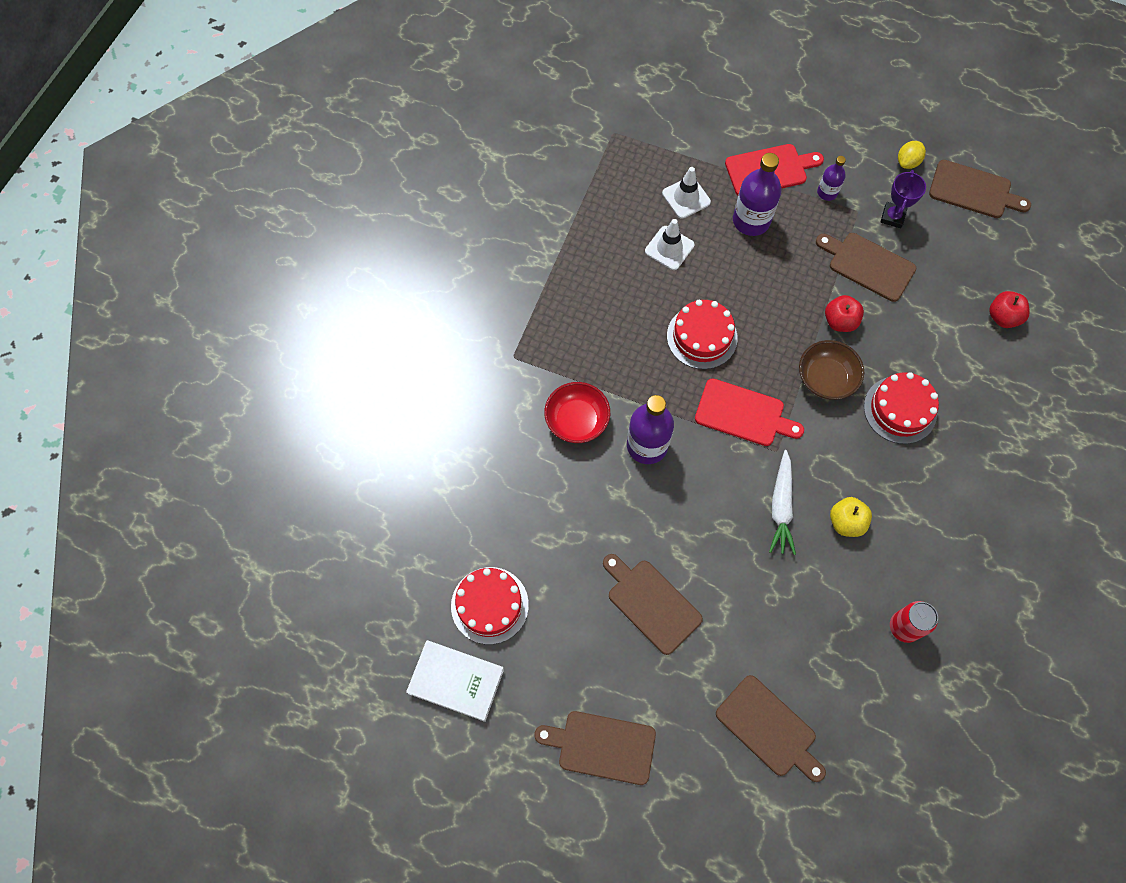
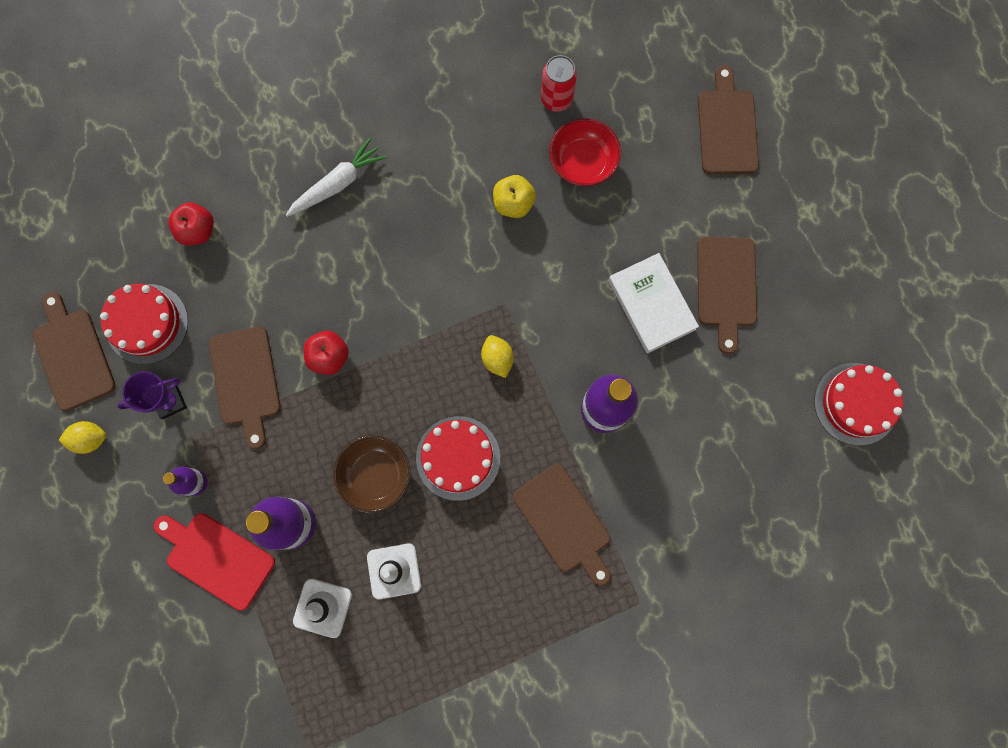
camera: 135 degrees left, 10 degrees up
white book [406,640,504,722] -> white book moved to [608,253,699,353]
brown cutting board [534,711,656,785] -> brown cutting board moved to [513,464,611,586]
red bowl [544,382,610,443] -> red bowl moved to [549,118,621,186]
red cutting board [695,378,804,446] -> yellow lemon [481,335,514,378]
white carrot [769,450,796,555] -> white carrot moved to [286,138,387,217]
brown bowl [799,340,864,400] -> brown bowl moved to [333,435,410,513]
red cake [864,372,939,444] -> red cake moved to [100,284,188,364]

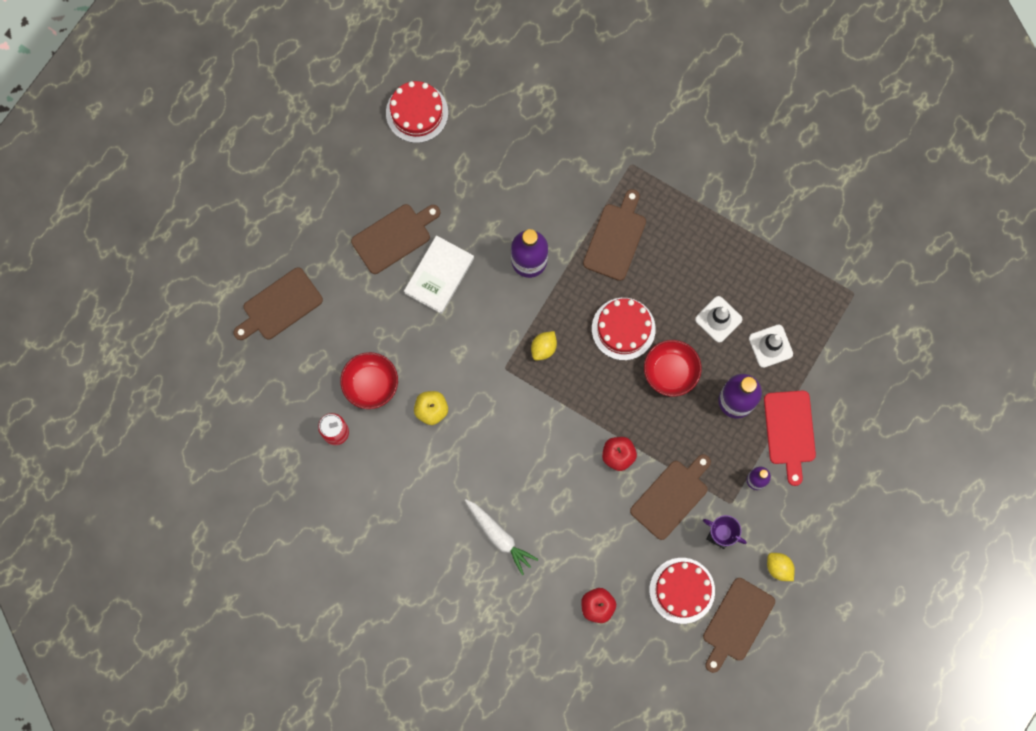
camera: 125 degrees left, 0 degrees up
white carrot [286,138,387,217] -> white carrot turned 150 degrees counterclockwise [465,499,539,575]
brown bowl [333,435,410,513] -> red bowl [644,340,702,397]

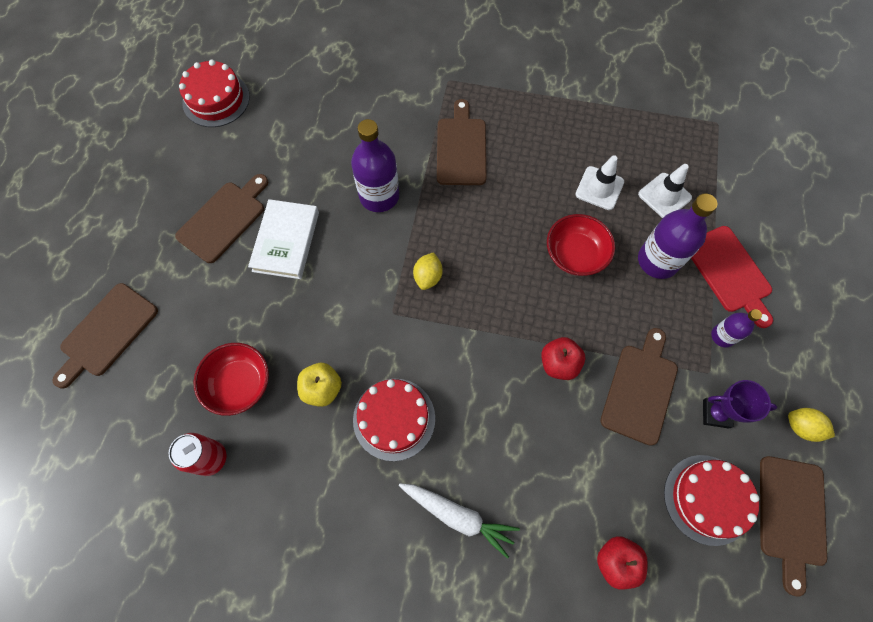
camera: 20 degrees left, 10 degrees down
red cake [592,298,656,360] -> red cake moved to [353,379,435,461]

